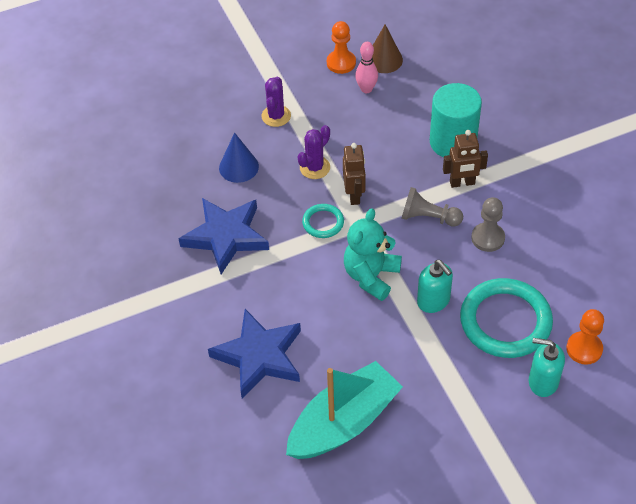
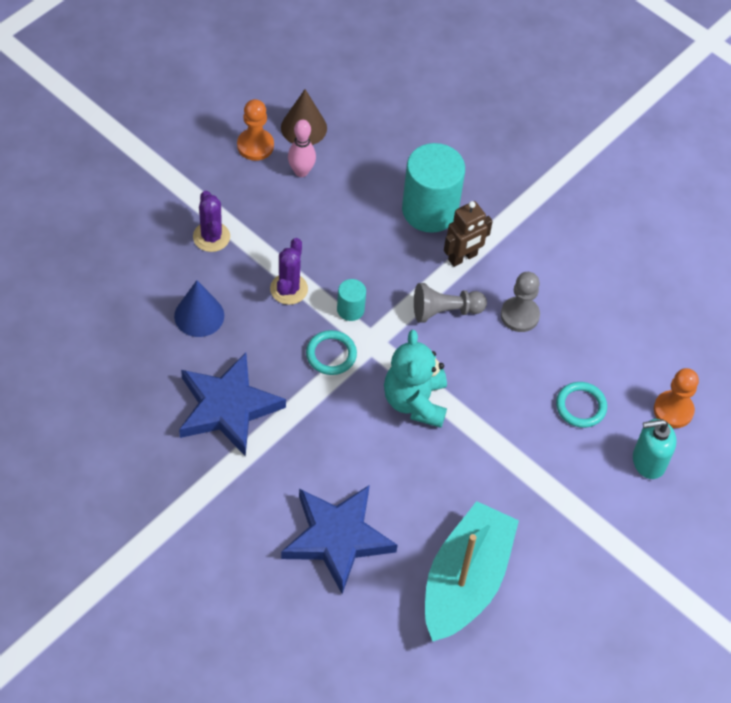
camera: 30 degrees left, 5 degrees up
brown robot [343,143,366,205] -> turquoise cylinder [337,279,366,321]
turquoise soap dispenser [417,260,453,313] -> none
turquoise ring [460,278,553,358] -> turquoise ring [556,382,607,428], size x0.49

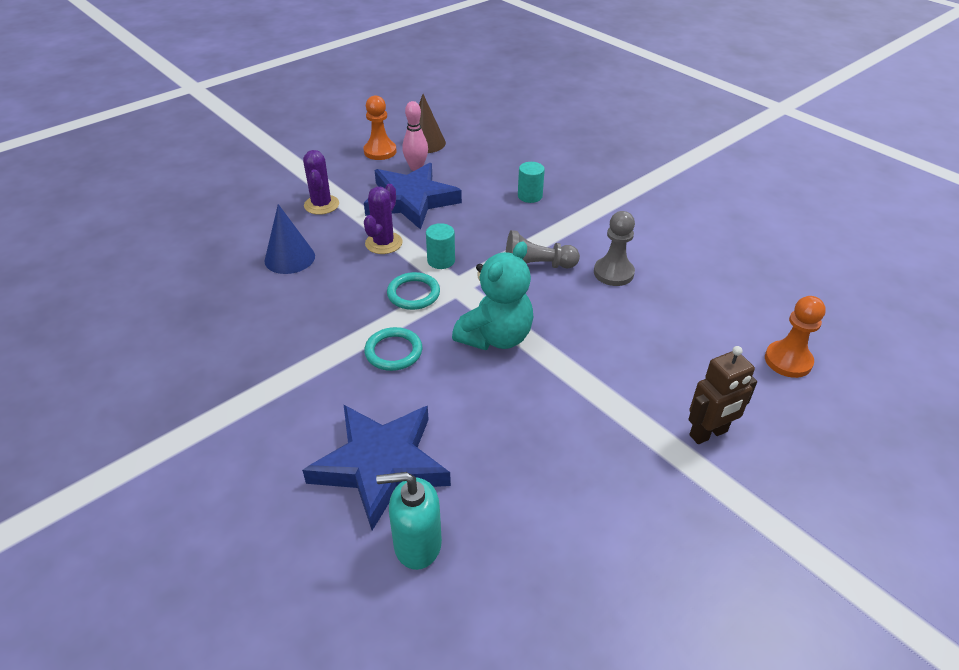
camera: 10 degrees right, 15 degrees down
blue star [179,352,286,457] -> blue star moved to [364,163,462,230]
turquoise teddy bear [384,330,447,428] -> turquoise teddy bear turned 150 degrees counterclockwise [452,241,533,350]
turquoise cylinder [402,143,465,233] -> turquoise cylinder [518,162,545,203], size x0.47
turquoise boat [425,501,519,641] -> none
brown robot [444,201,493,267] -> brown robot moved to [688,346,757,444]
turquoise ring [556,382,607,428] -> turquoise ring moved to [364,327,422,371]
turquoise soap dispenser [633,419,676,479] -> turquoise soap dispenser moved to [376,472,442,570]

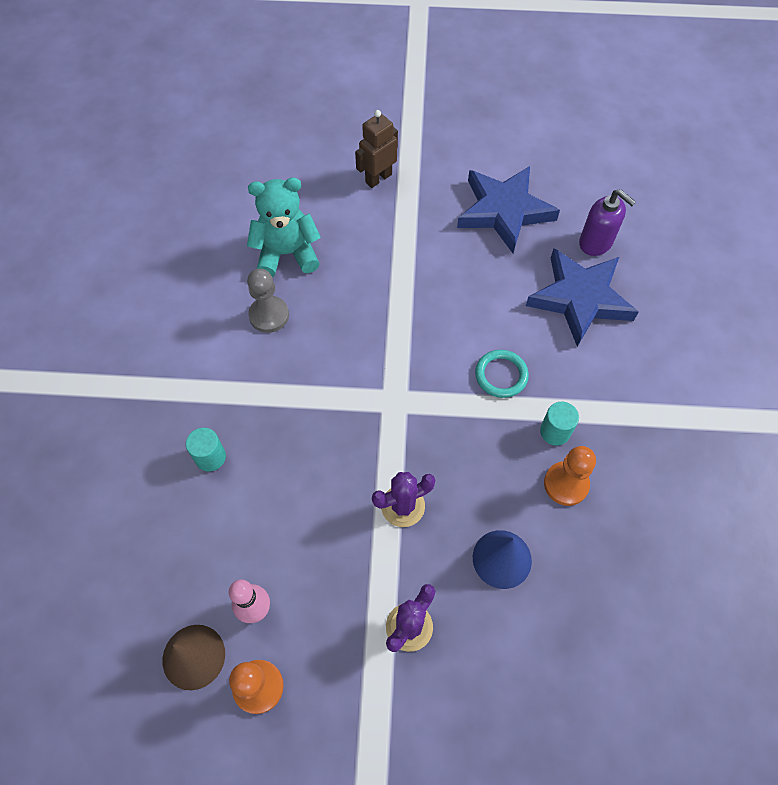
camera: 135 degrees left, 20 degrees up
blue star [364,163,462,230] -> blue star moved to [457,166,560,253]
turquoise soap dispenser [376,472,442,570] -> purple soap dispenser [579,189,636,256]
turquoise ring [387,272,440,310] -> none
turquoise cylinder [426,223,455,269] -> turquoise cylinder moved to [540,402,579,445]
turquoise teddy bear [452,241,533,350] -> turquoise teddy bear moved to [247,177,321,277]
grey pawn [506,230,580,269] -> none
brown robot [688,346,757,444] -> brown robot turned 60 degrees counterclockwise [355,110,398,188]
orange pawn [765,296,826,378] -> orange pawn moved to [544,446,596,506]

